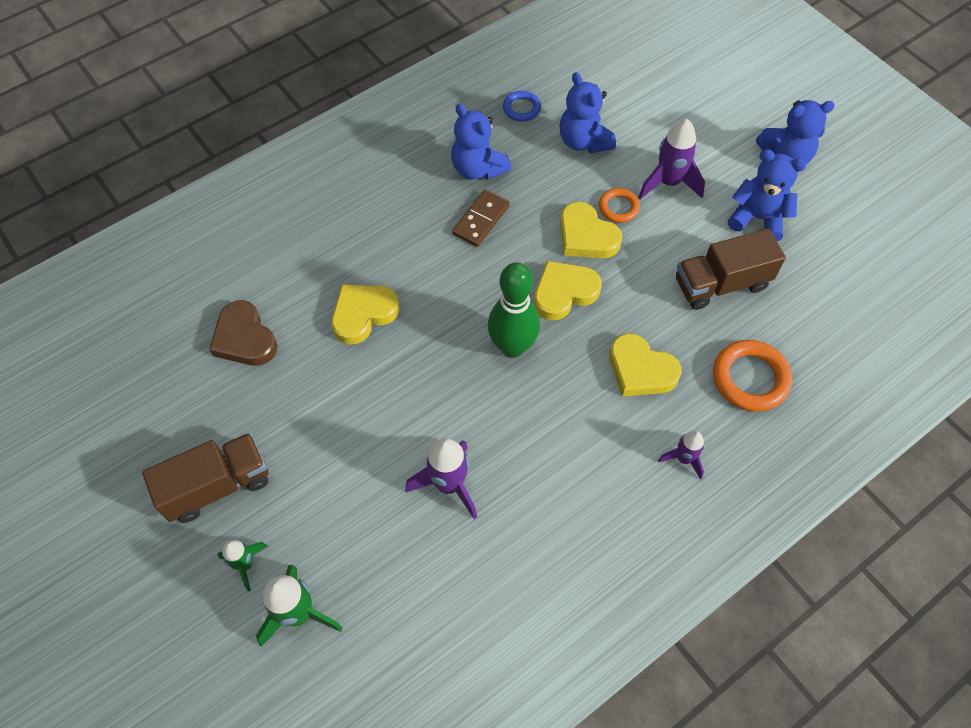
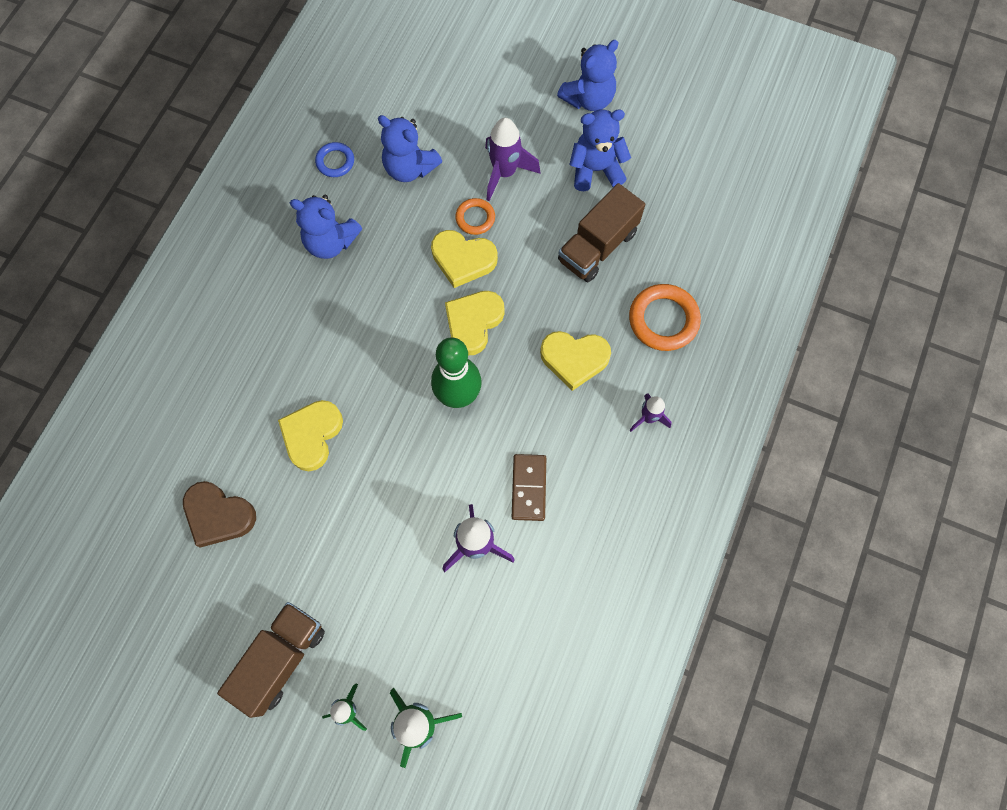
camera: 30 degrees left, 10 degrees up
brown domino [452,190,510,247] -> brown domino moved to [512,454,546,521]

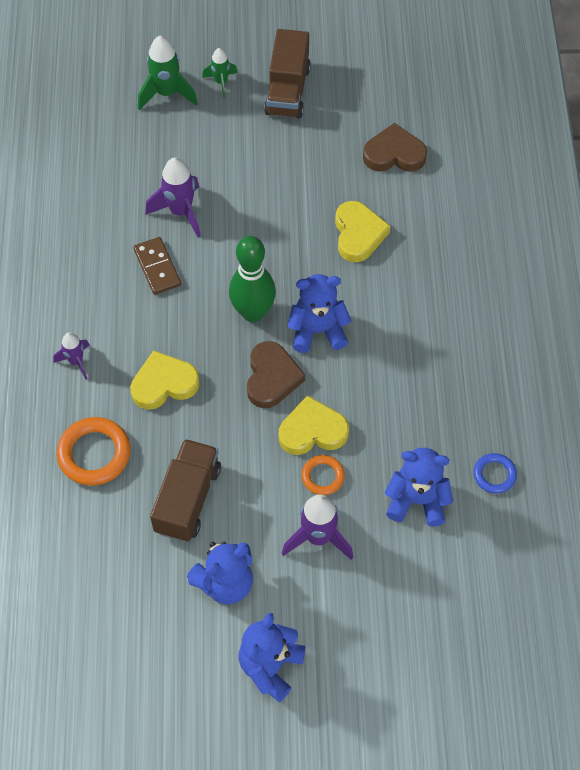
camera: 155 degrees right, 10 degrees down
blue teddy bear [290,195,362,259] -> blue teddy bear moved to [287,274,352,353]
yellow heart [445,291,504,355] -> brown heart [247,341,305,408]

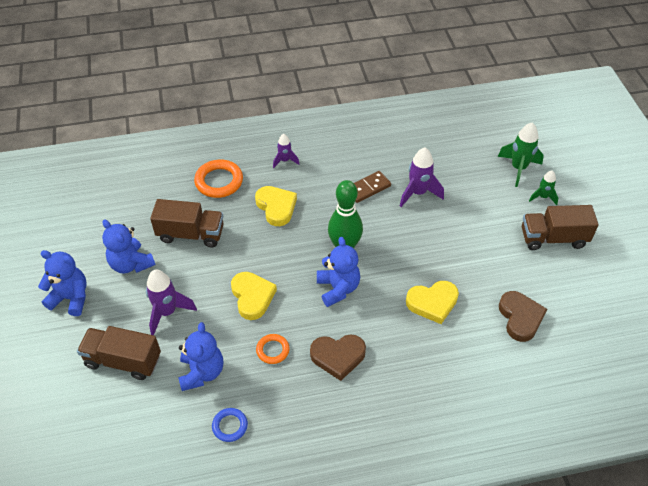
camera: 80 degrees right, 10 degrees down
brown heart [247,341,305,408] -> brown heart moved to [310,334,366,381]
orange ring [301,455,345,495] -> orange ring moved to [256,334,290,364]
none -> brown truck [77,326,161,380]

